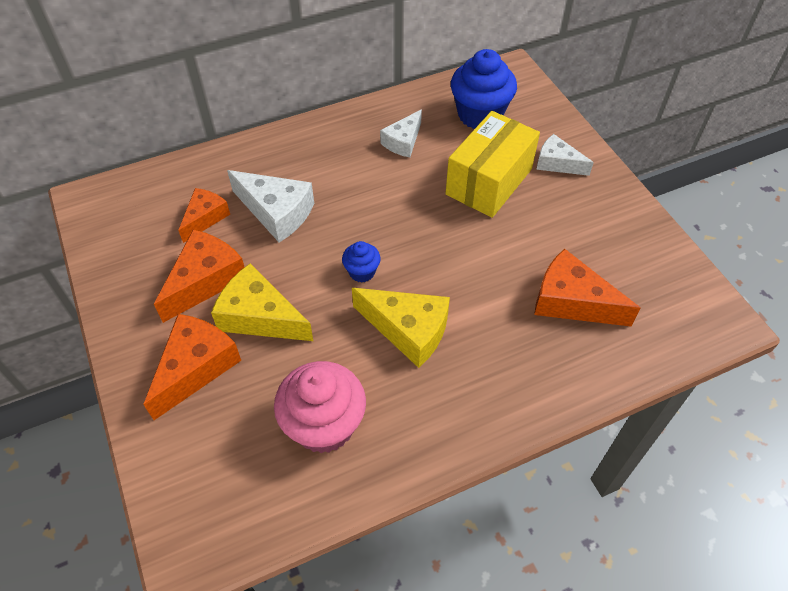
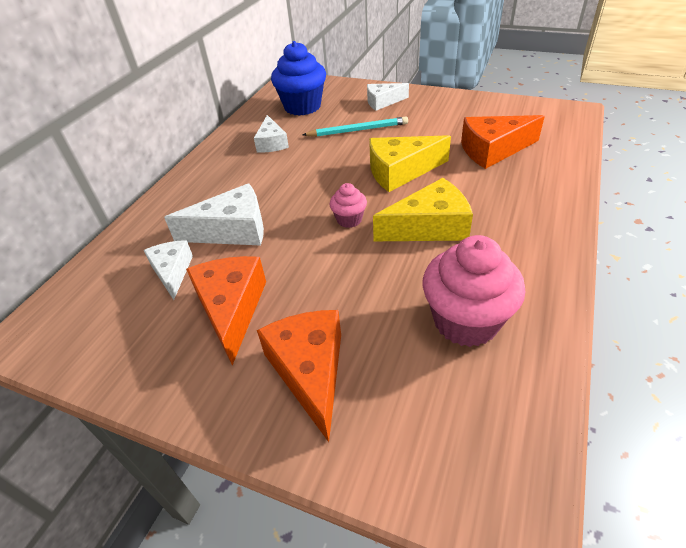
camera: 40 degrees left, 10 degrees down
orange cheese [178,188,230,243] -> white cheese [144,240,193,300]
yellow cheese [211,264,313,341] -> yellow cheese moved to [369,135,451,192]
blue cupcake [342,241,381,283] -> pink cupcake [330,183,367,228]
yellow box [445,111,540,218] -> turquoise pencil [303,116,408,137]

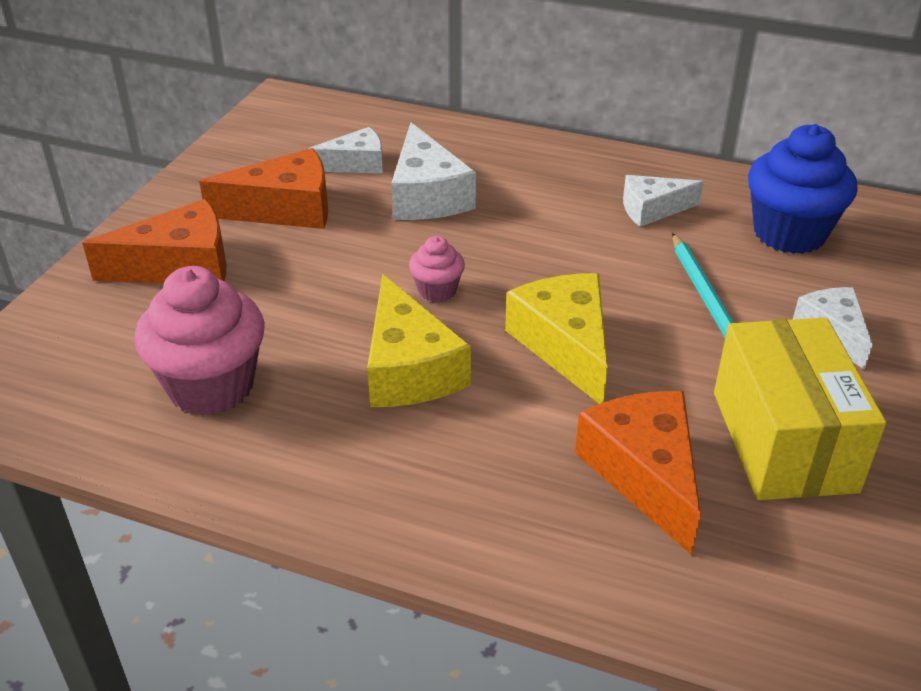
camera: 85 degrees right, 5 degrees down
none -> yellow box [714,318,886,500]

